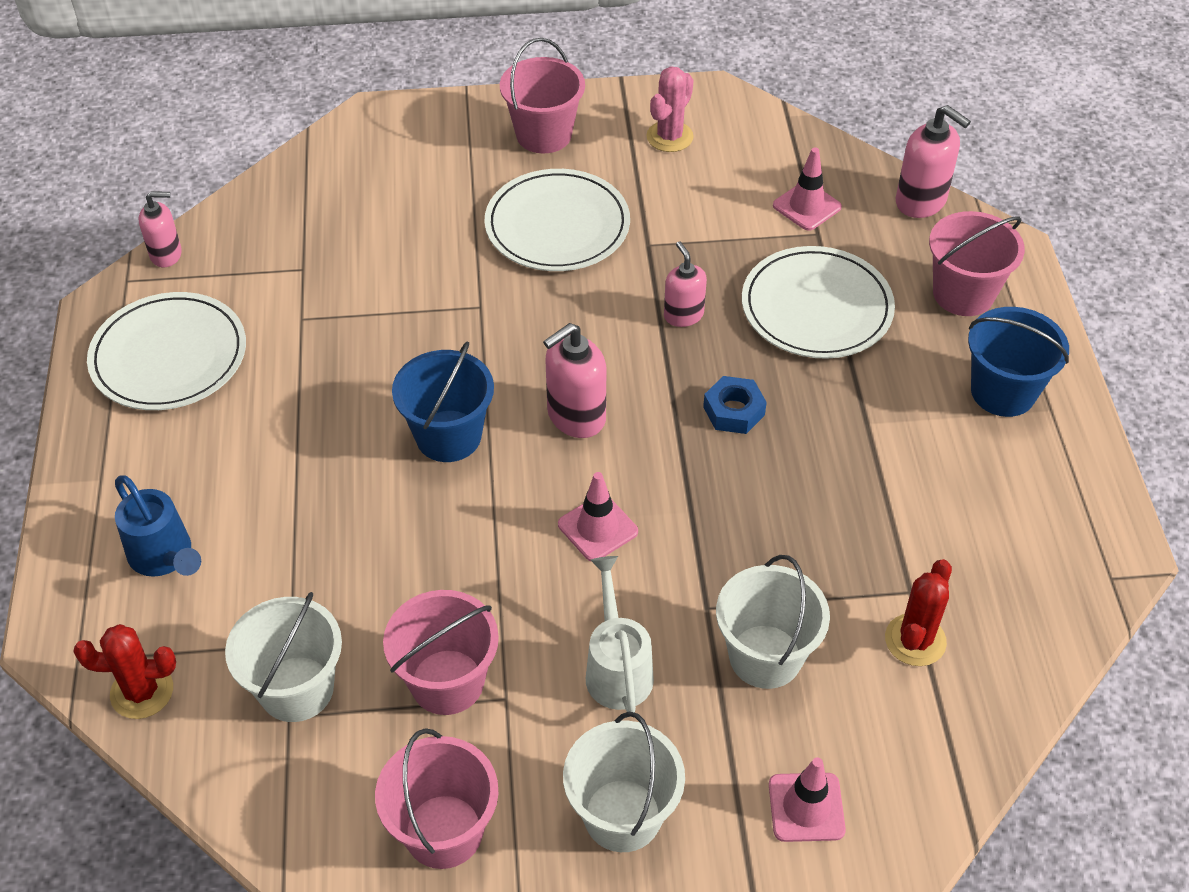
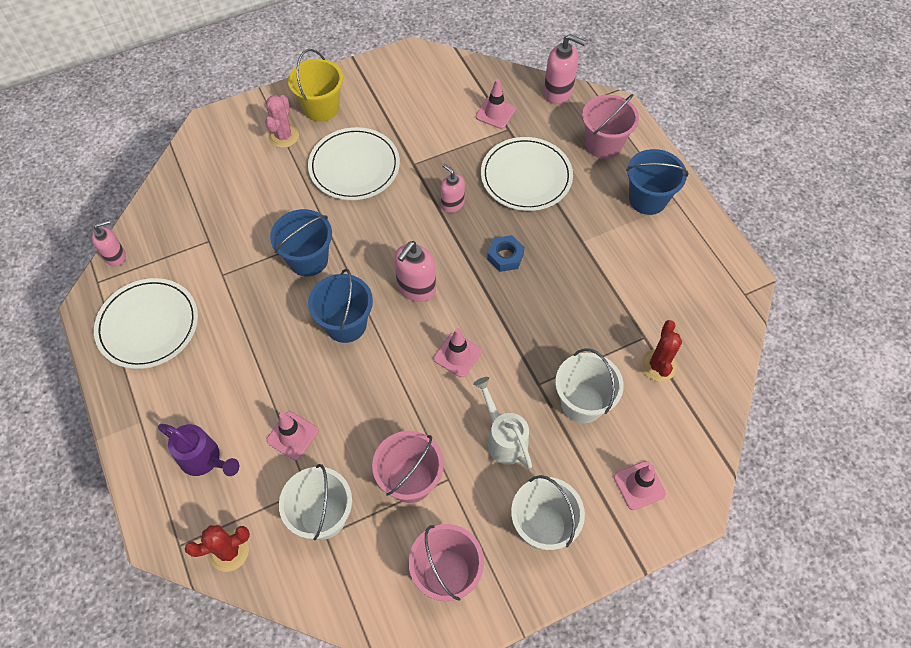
camera: 20 degrees left, 10 degrees up
blue watering can [115,475,201,577] -> purple watering can [158,424,239,476]
pink bucket [500,38,585,153] -> yellow bucket [288,49,343,122]
pink cactus [647,66,694,152] -> pink cactus moved to [265,95,299,148]
none -> pink traffic cone [266,411,318,460]
none -> blue bucket [270,209,332,277]

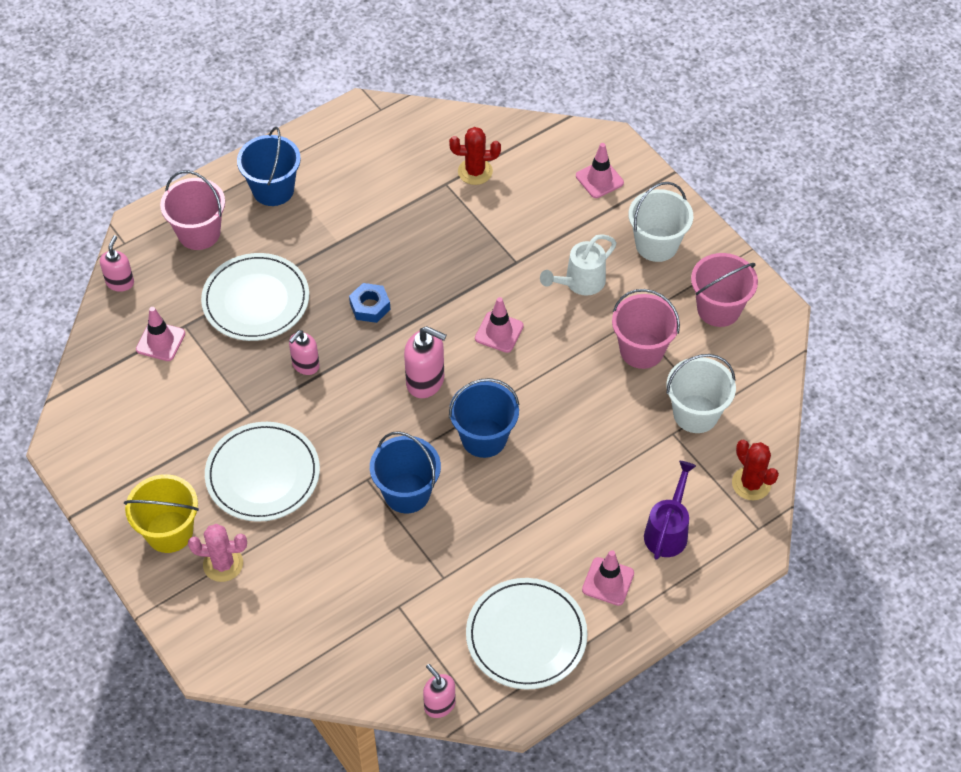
camera: 100 degrees left, 5 degrees down
pink traffic cone [266,411,318,460] -> pink traffic cone moved to [582,550,634,606]
pink soap dispenser [544,34,586,104] -> pink soap dispenser [100,235,134,292], size x0.66
white bucket [555,348,624,423] -> none

